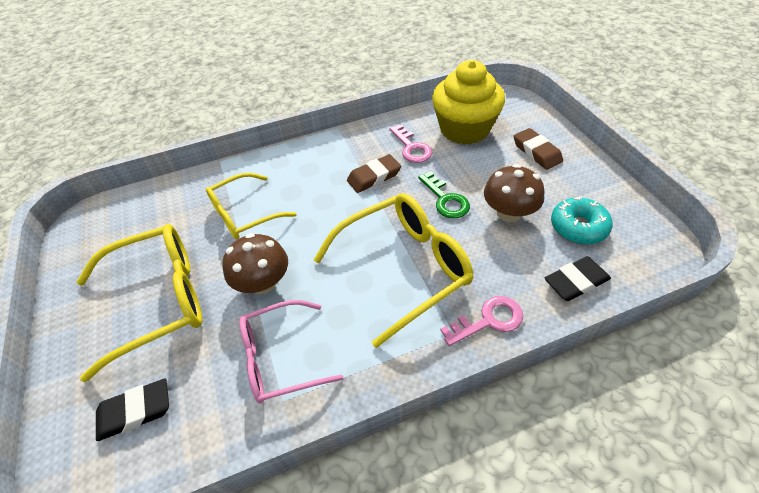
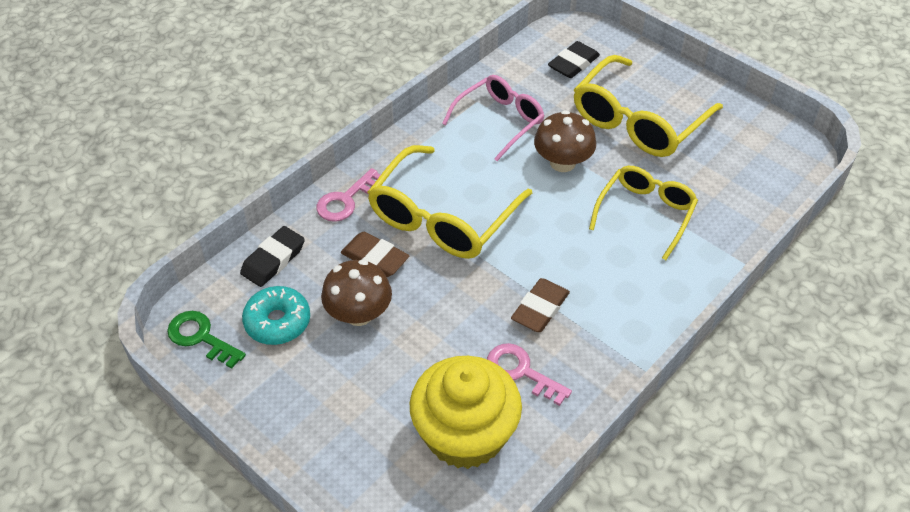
camera: 150 degrees right, 0 degrees up
green key [418,172,470,219] -> green key moved to [167,311,246,369]
brown eraser [514,128,563,170] -> brown eraser moved to [341,232,409,277]

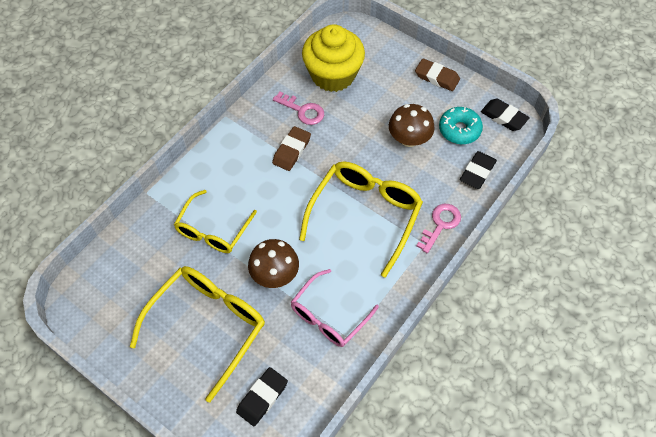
camera: 175 degrees right, 10 degrees up
green key [167,311,246,369] -> black eraser [481,99,530,131]
brown eraser [341,232,409,277] -> brown eraser moved to [415,58,460,91]

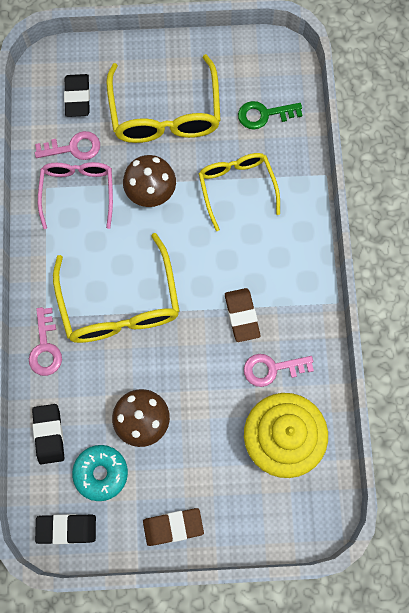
camera: 140 degrees right, 15 degrees up
none -> pink key [35,131,100,160]
none -> green key [238,101,302,129]

